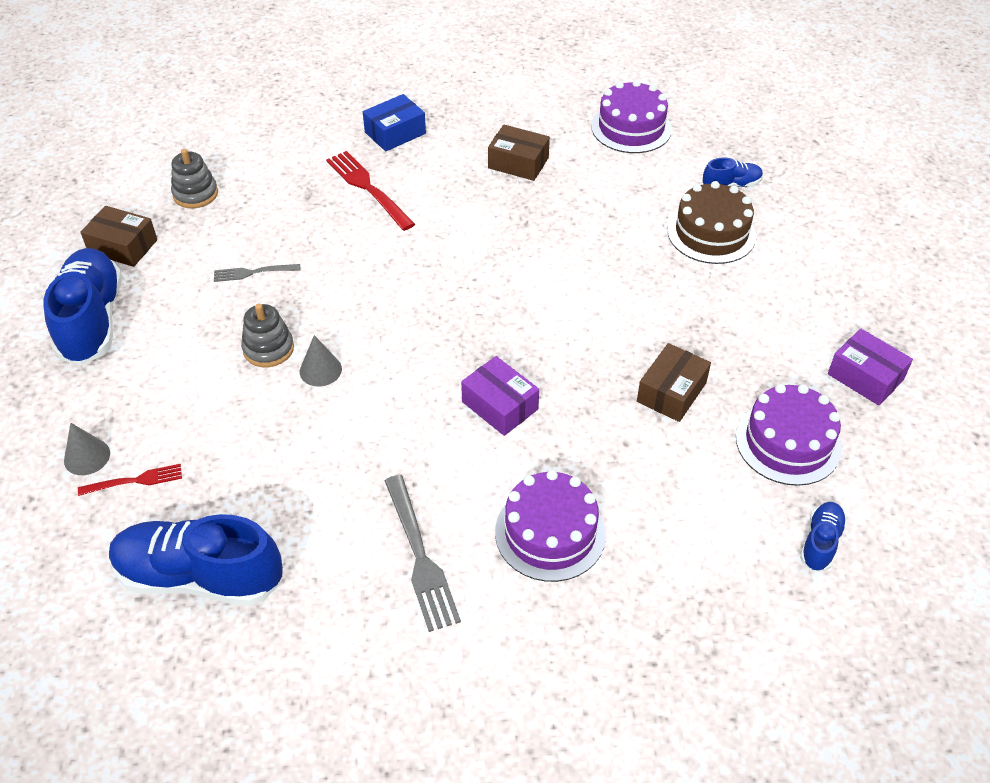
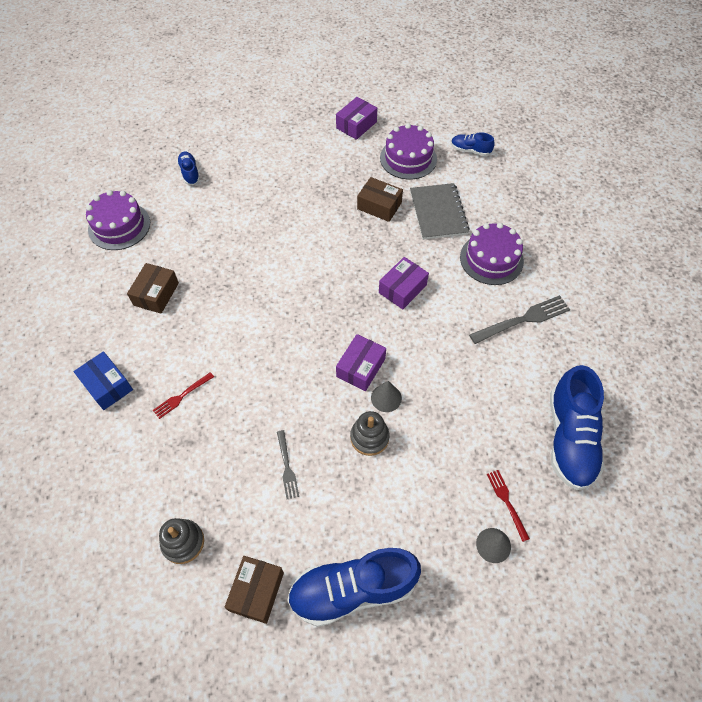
camera: 95 degrees left, 10 degrees up
red fork [326,151,415,231] -> red fork [153,372,214,419], size x0.58
brown cake [667,181,756,264] -> none
none -> purple box [336,334,386,391]
none -> grey notebook [410,183,470,240]

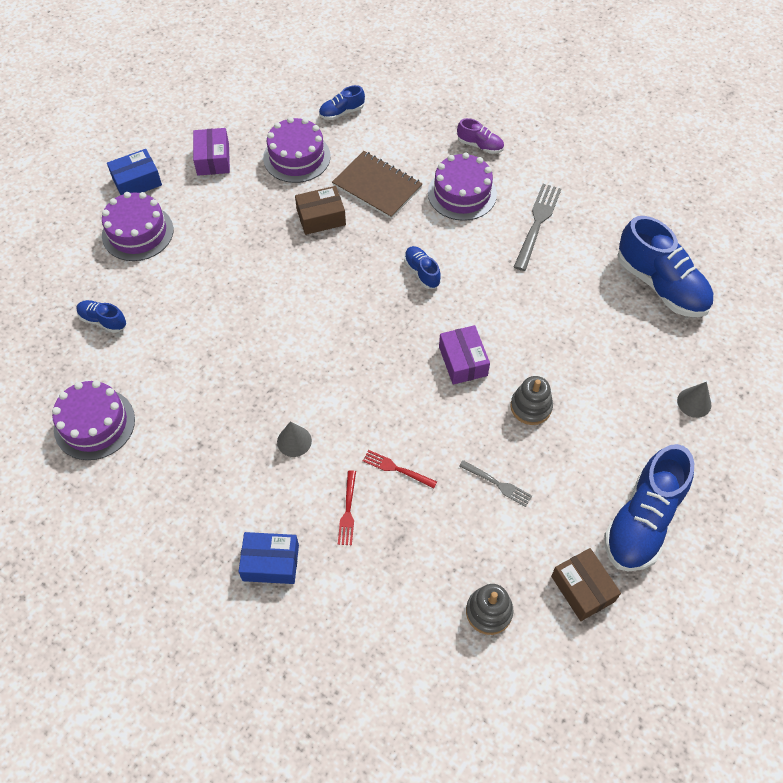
camera: 45 degrees left, 0 degrees up
brown box [127,263,179,314] -> none
grey cone [371,381,402,412] -> grey cone moved to [277,421,312,457]
purple box [379,257,429,309] -> blue shoe [404,246,441,289]
grey notebook [410,183,470,240] -> brown notebook [332,151,423,219]
red fork [487,470,530,542] -> red fork moved to [363,450,437,488]
none -> purple cake [102,192,173,261]
none -> blue box [107,149,162,195]
none -> purple shoe [457,118,504,154]

